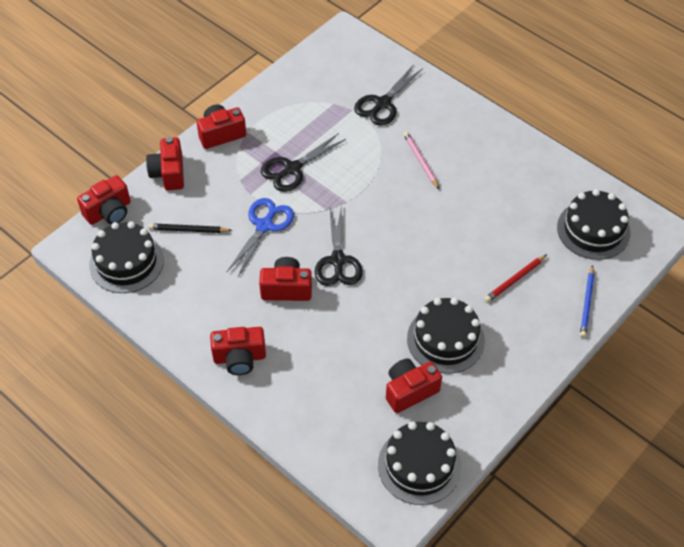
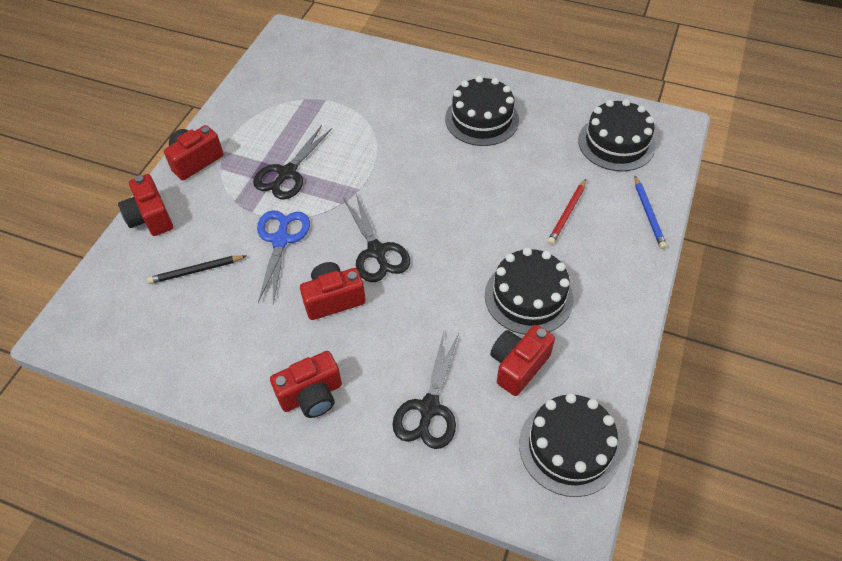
camera: 20 degrees left, 0 degrees up
red camera [77,175,131,225] -> none
black cake [89,221,164,293] -> black cake moved to [445,76,519,146]
black scissors [354,66,423,126] -> black scissors moved to [392,332,459,449]
pink pencil [403,131,439,189] -> none

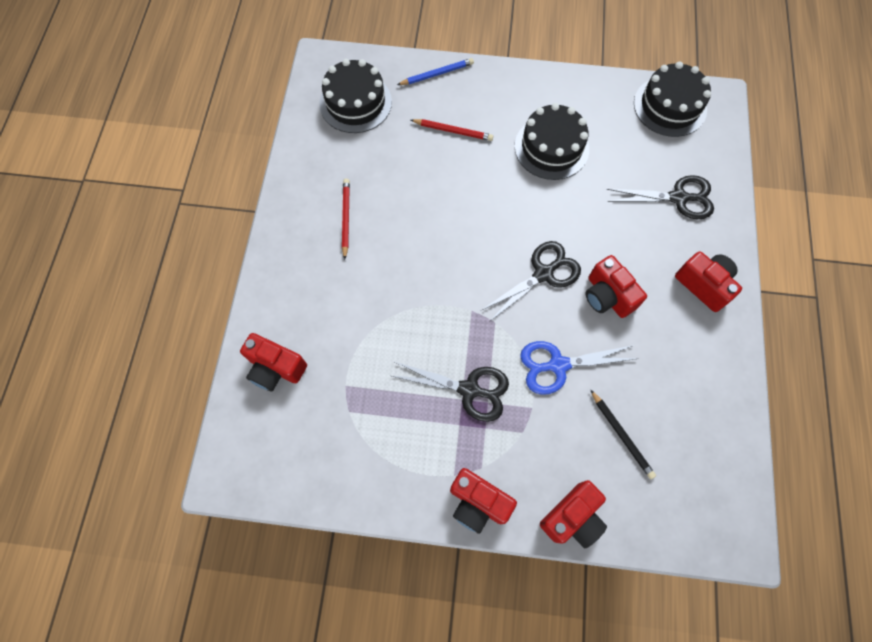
camera: 105 degrees left, 15 degrees up
black cake [445,76,519,146] -> red pencil [342,179,350,260]
red camera [490,325,555,396] -> red camera moved to [240,333,307,392]

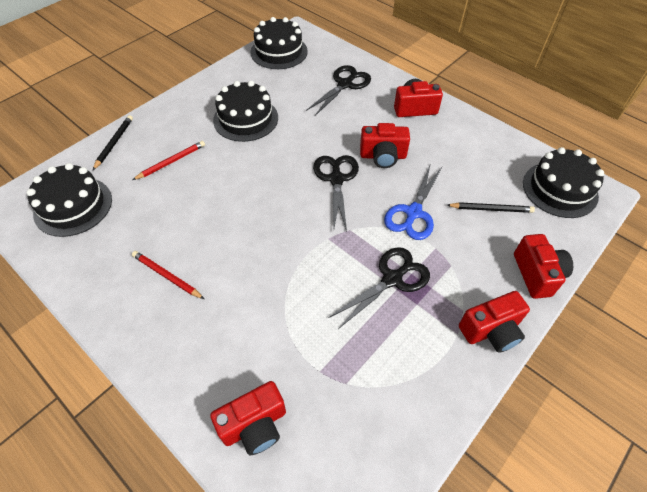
camera: 55 degrees left, 15 degrees down
blue pencil [397,58,474,85] -> black pencil [93,115,133,170]
none -> black cake [523,147,604,218]

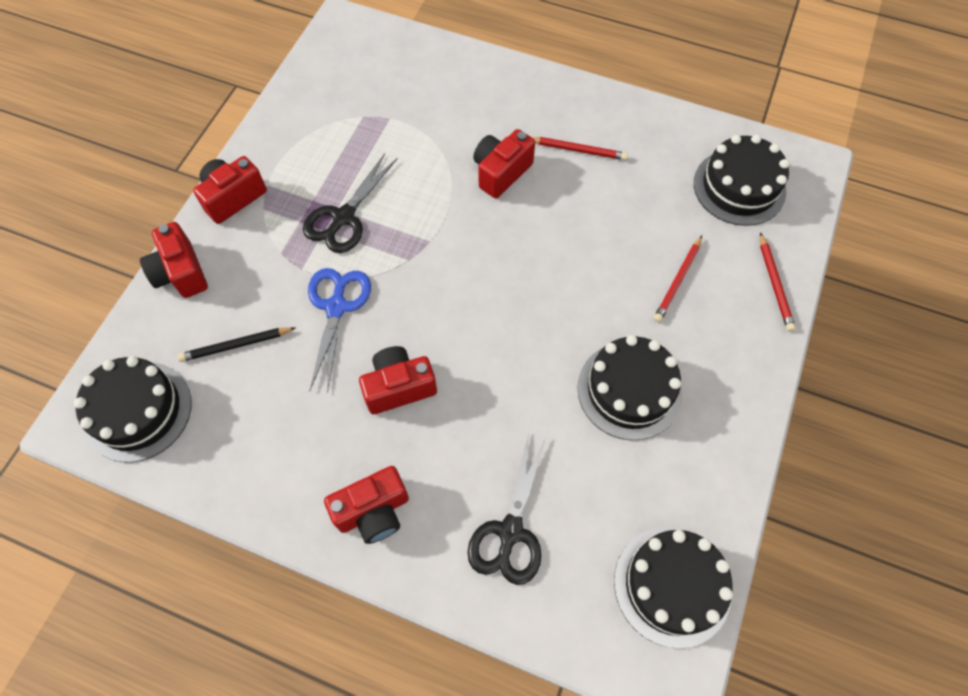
camera: 160 degrees right, 10 degrees up
black pencil [93,115,133,170] -> red pencil [760,233,796,331]
red camera [210,381,286,455] -> red camera moved to [473,129,535,198]
black scissors [313,155,359,232] -> none

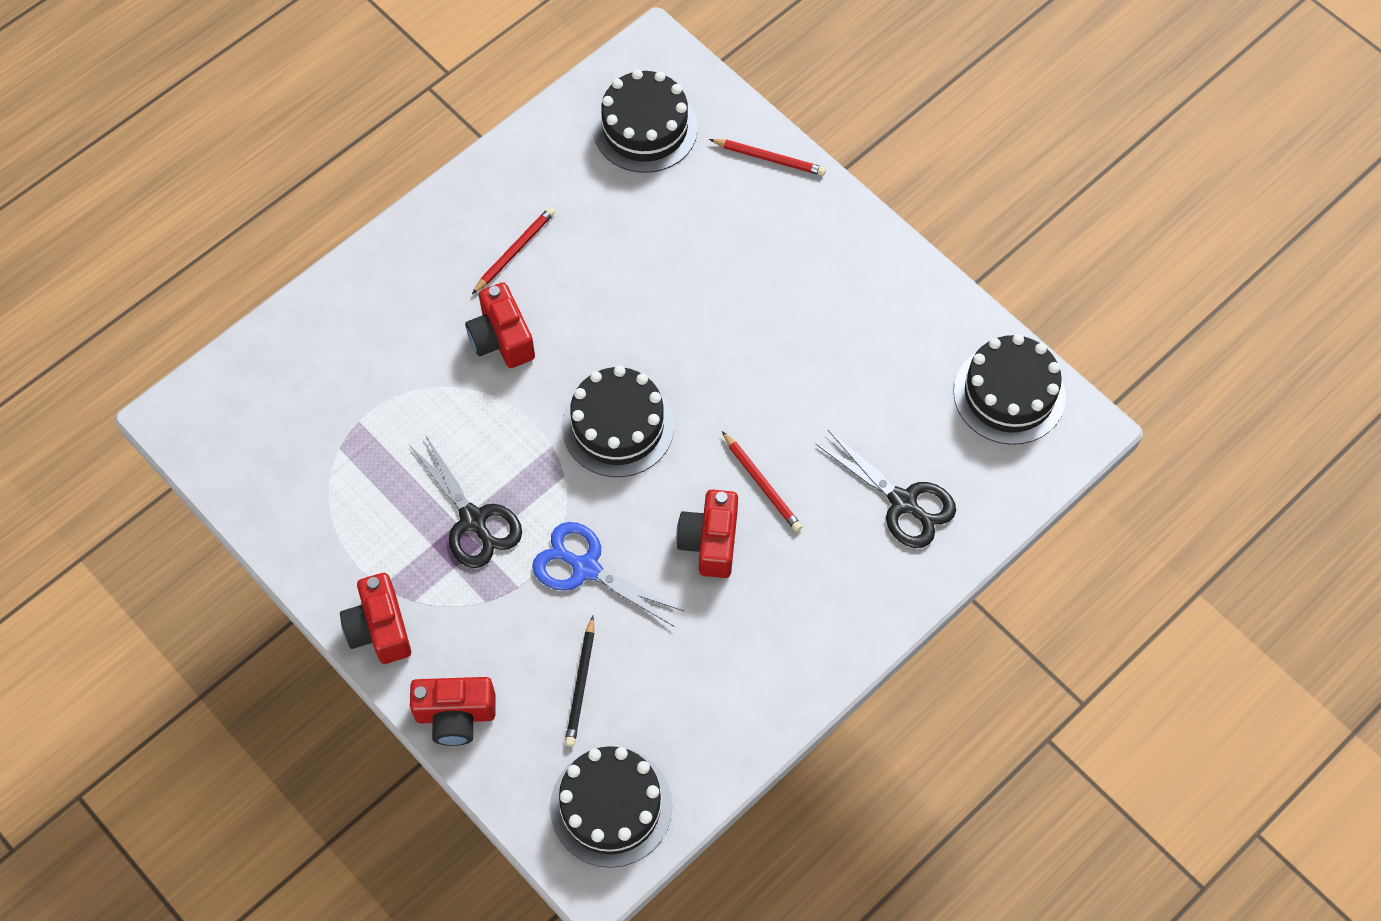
camera: 65 degrees left, 0 degrees up
red camera [324,466,409,544] -> none
black cake [577,335,682,440] -> black cake moved to [562,366,674,477]
red pencil [654,236,702,322] -> red pencil moved to [722,431,802,532]

